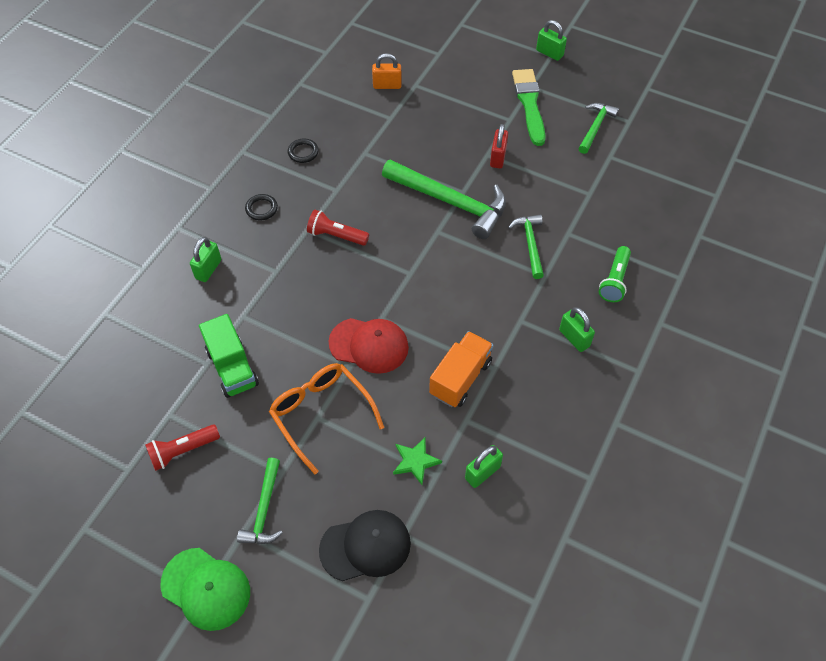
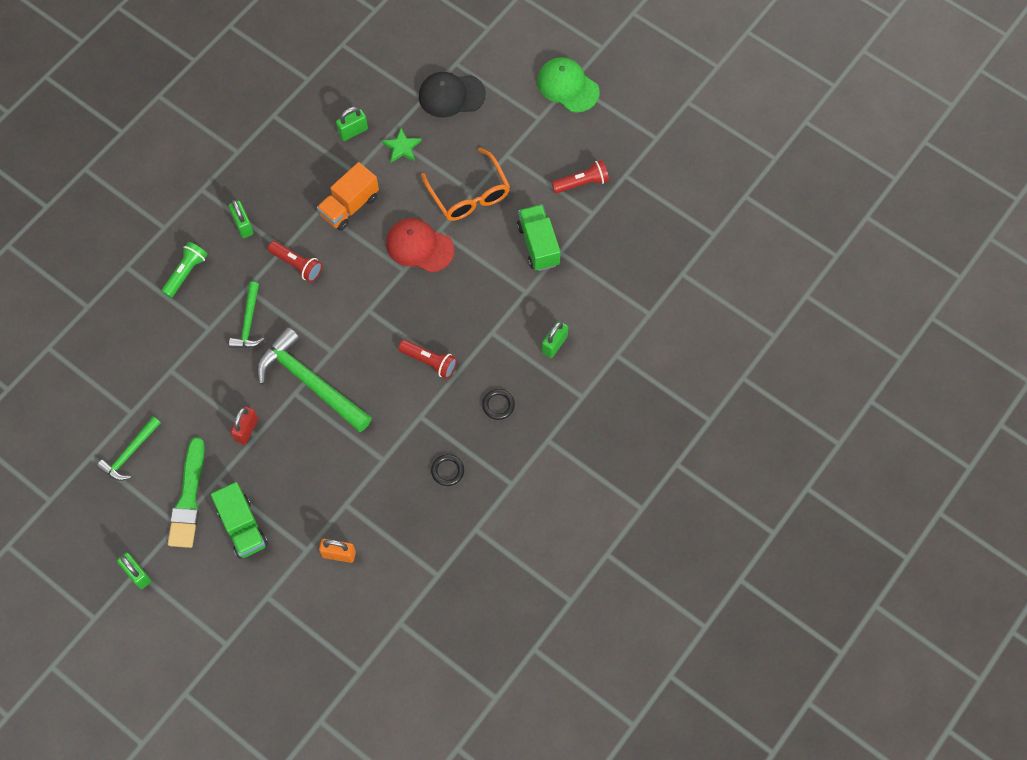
camera: 170 degrees left, 10 degrees up
green hammer [237,458,283,544] -> none
none -> green truck [211,482,268,559]
none -> red flashlight [268,241,322,282]

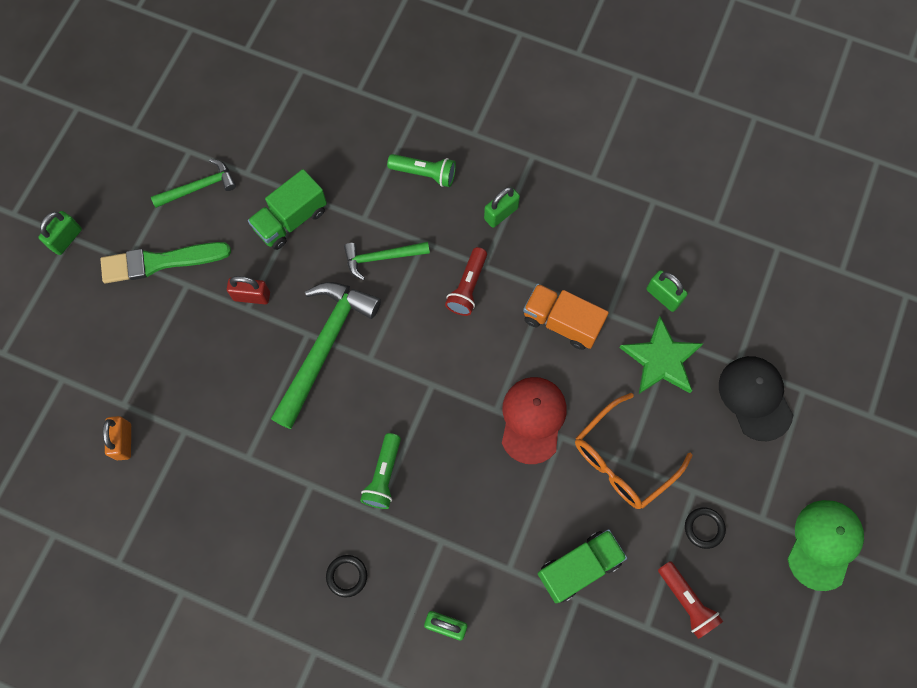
camera: 75 degrees right, 5 degrees up
green hammer [97,417,161,481] -> green hammer turned 135 degrees clockwise [151,159,236,208]
green truck [211,482,268,559] -> green truck moved to [248,169,327,250]
green star [382,128,422,162] -> green star [620,316,704,394], size x1.65
red flashlight [398,340,457,379] -> green flashlight [360,433,401,509]
black ring [431,454,464,486] -> black ring moved to [685,507,726,549]

